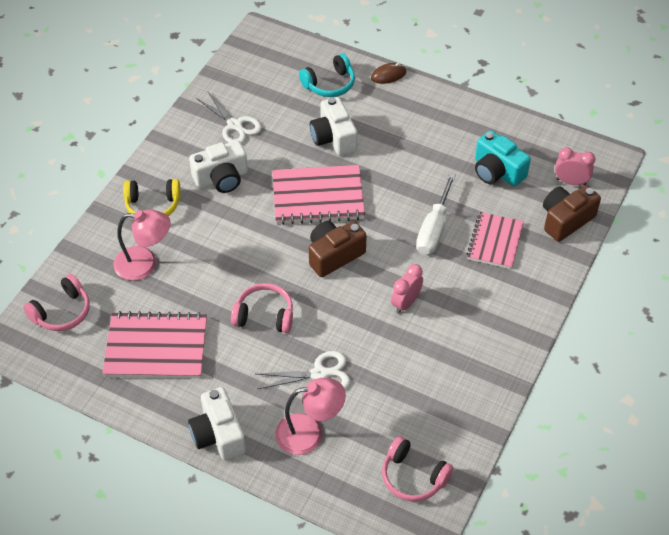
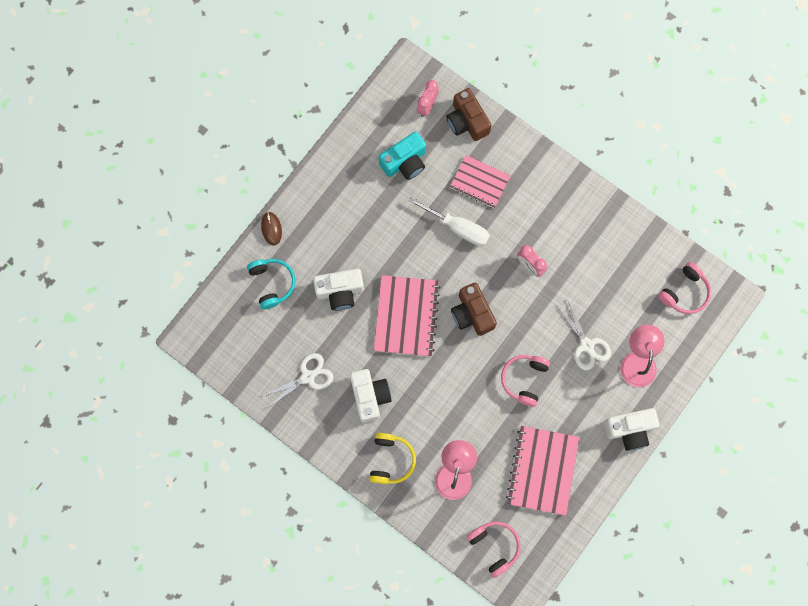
camera: 80 degrees left, 25 degrees up
white scissors [257,351,350,389] -> white scissors turned 150 degrees clockwise [558,301,611,370]

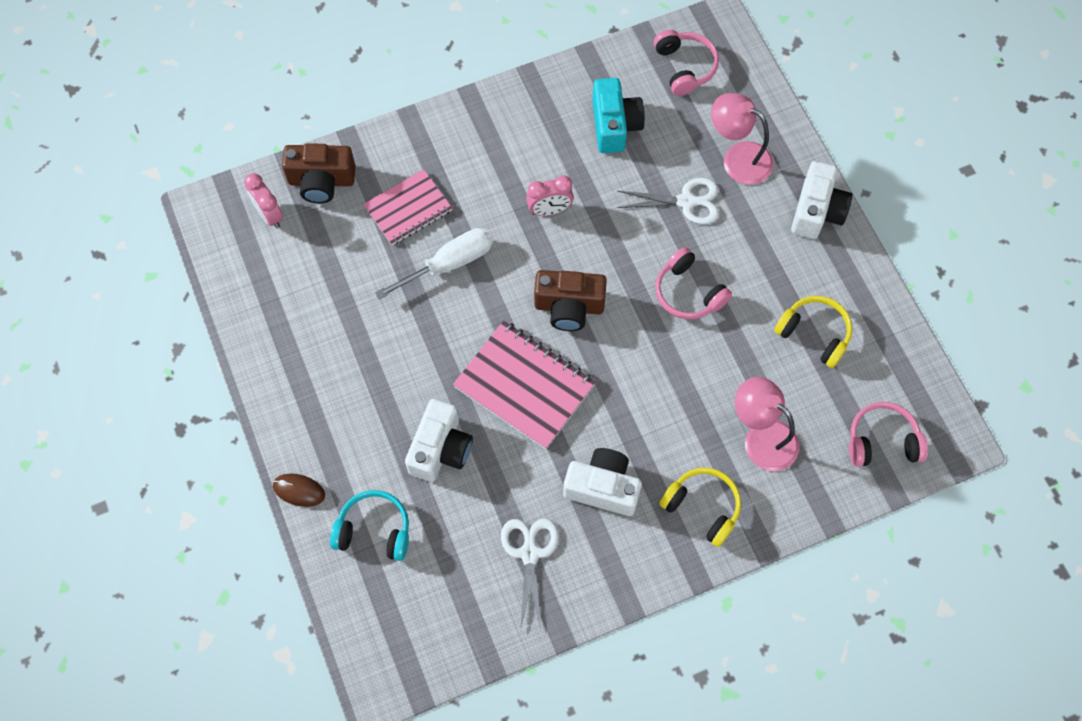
camera: 60 degrees left, 10 degrees down
turquoise camera [379,131,426,180] -> turquoise camera moved to [592,78,645,153]
pink notebook [506,426,579,516] -> yellow headphones [774,296,853,368]

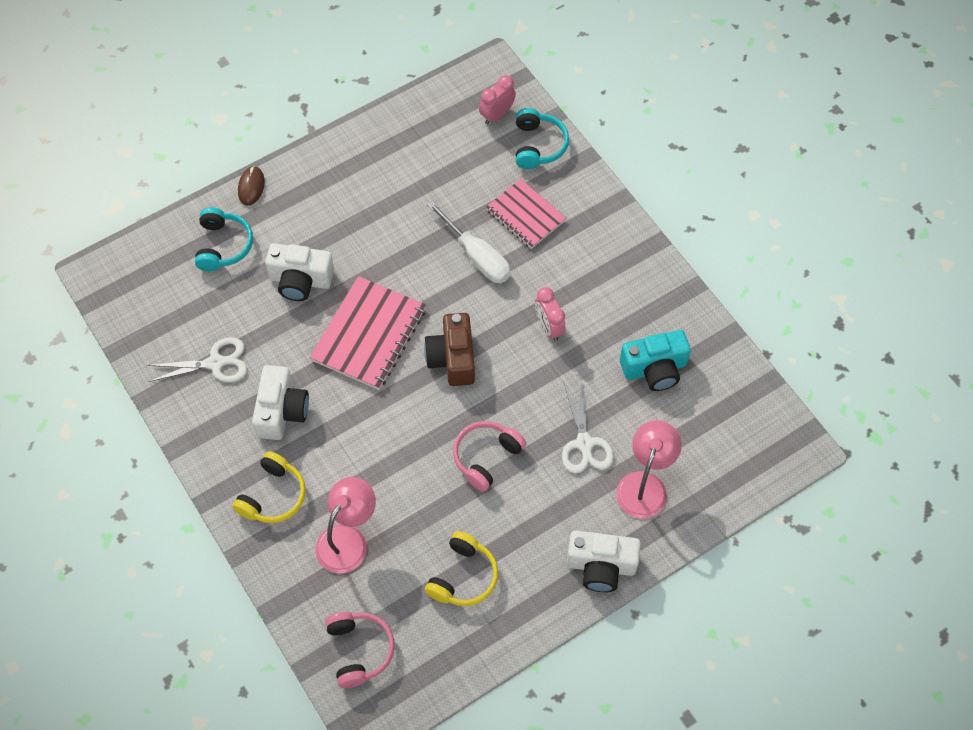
camera: 80 degrees right, 5 degrees down
brown camera [282,143,356,203] -> turquoise headphones [516,108,569,169]
pink headphones [654,30,719,96] -> none

